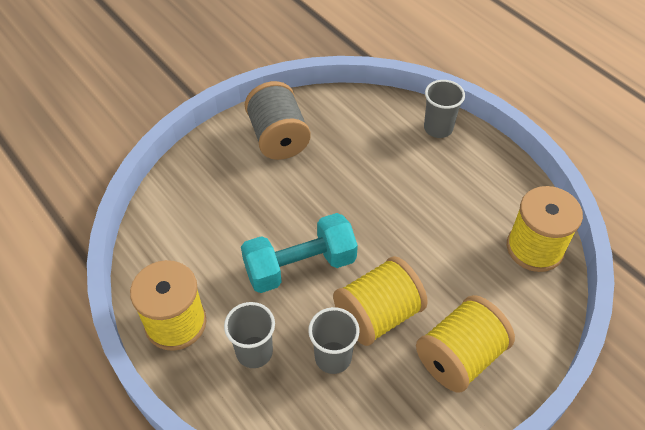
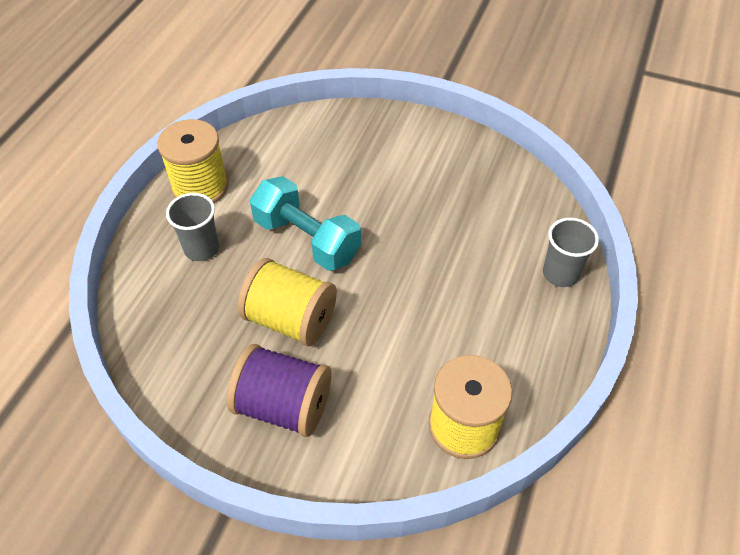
camera: 60 degrees right, 0 degrees up
grey spool [245,81,311,160] -> none
grey cup [308,307,360,374] -> none
yellow spool [416,295,515,393] -> purple spool [227,344,332,437]

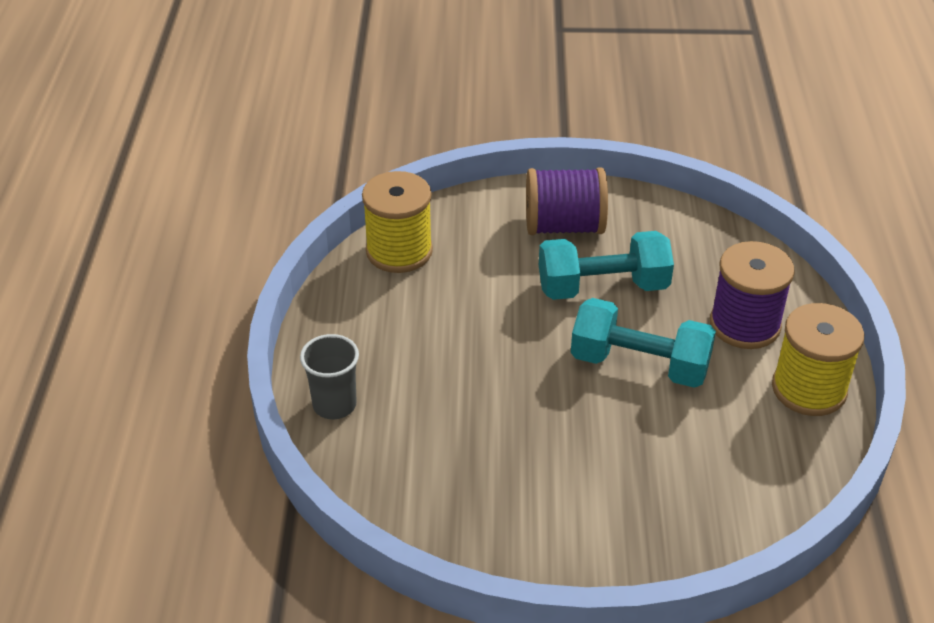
camera: 160 degrees right, 10 degrees down
grey cup [166,193,219,261] -> purple spool [710,241,795,349]
yellow spool [238,258,337,346] -> turquoise dumbbell [539,231,674,300]

